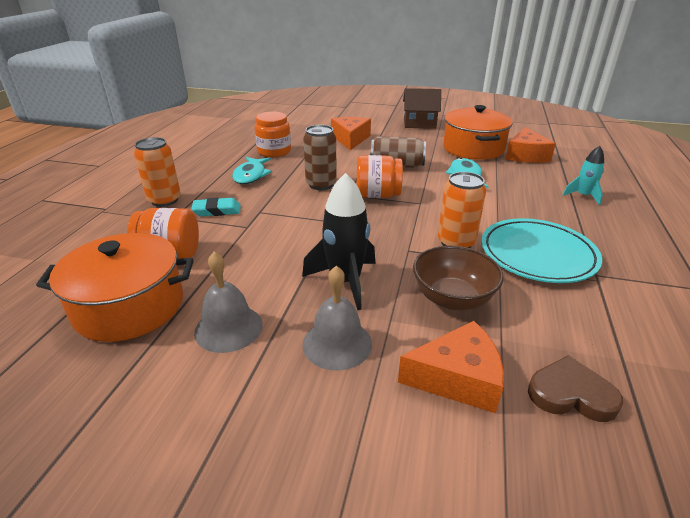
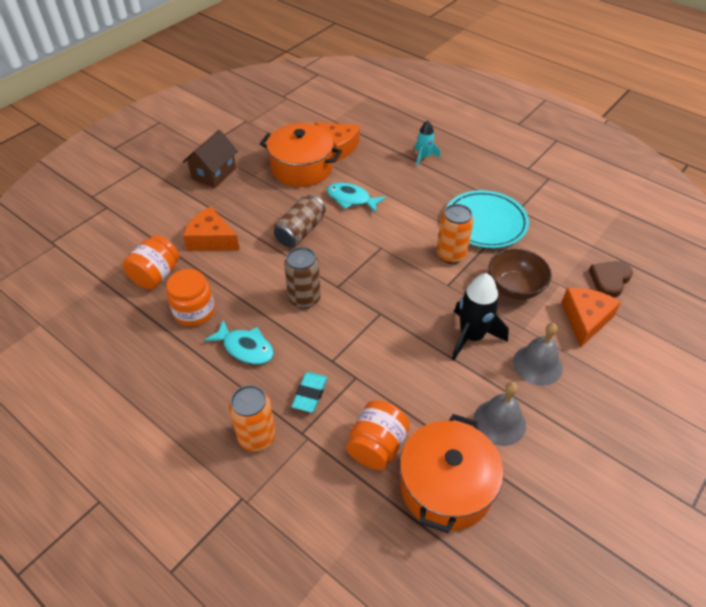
camera: 65 degrees left, 15 degrees up
orange jar [357,155,403,198] -> orange jar moved to [123,235,179,290]

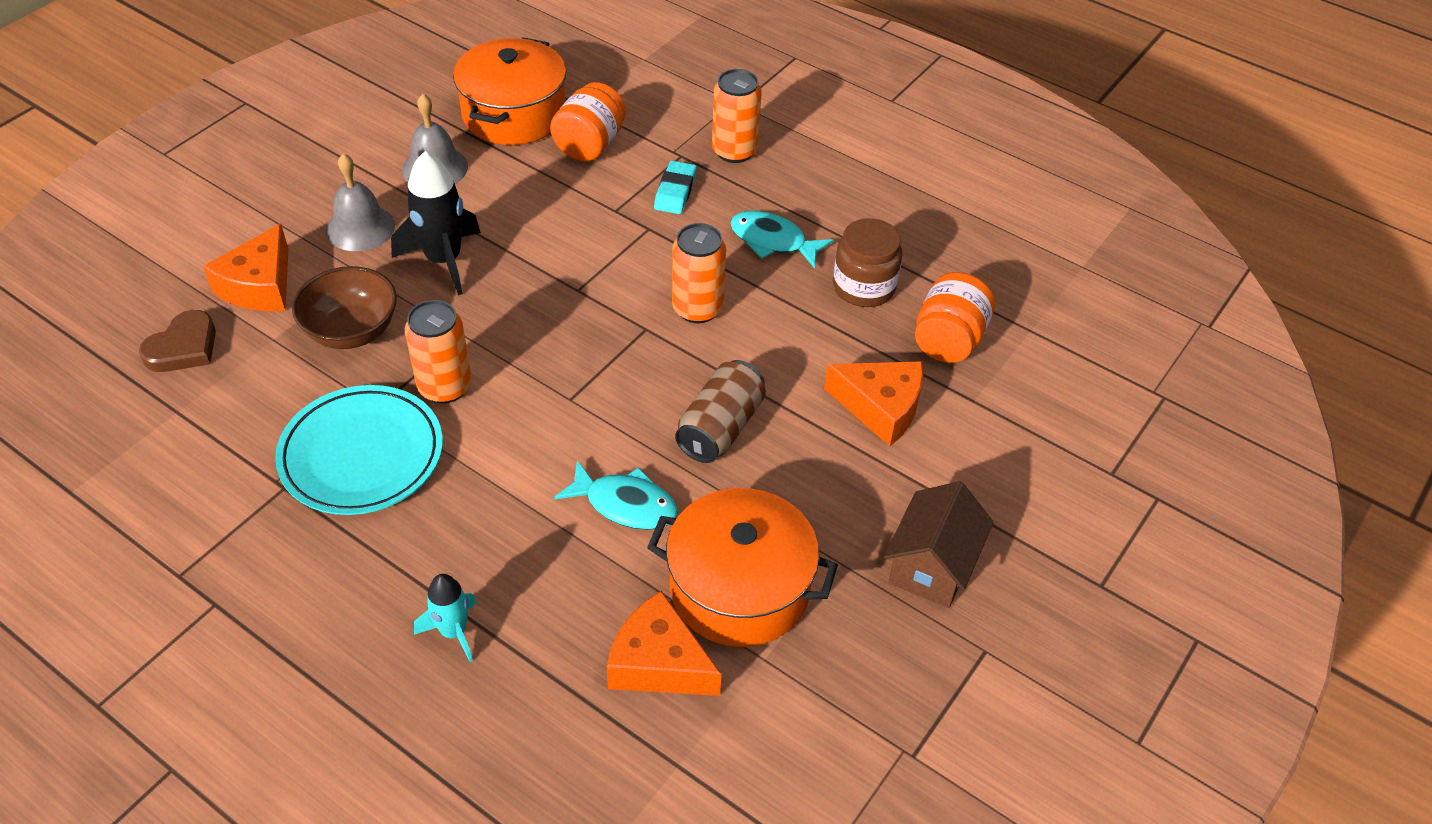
camera: 175 degrees right, 0 degrees up
orange jar [166,269,215,326] -> brown jar [833,218,902,307]
brown can [284,247,321,309] -> orange can [672,223,726,323]

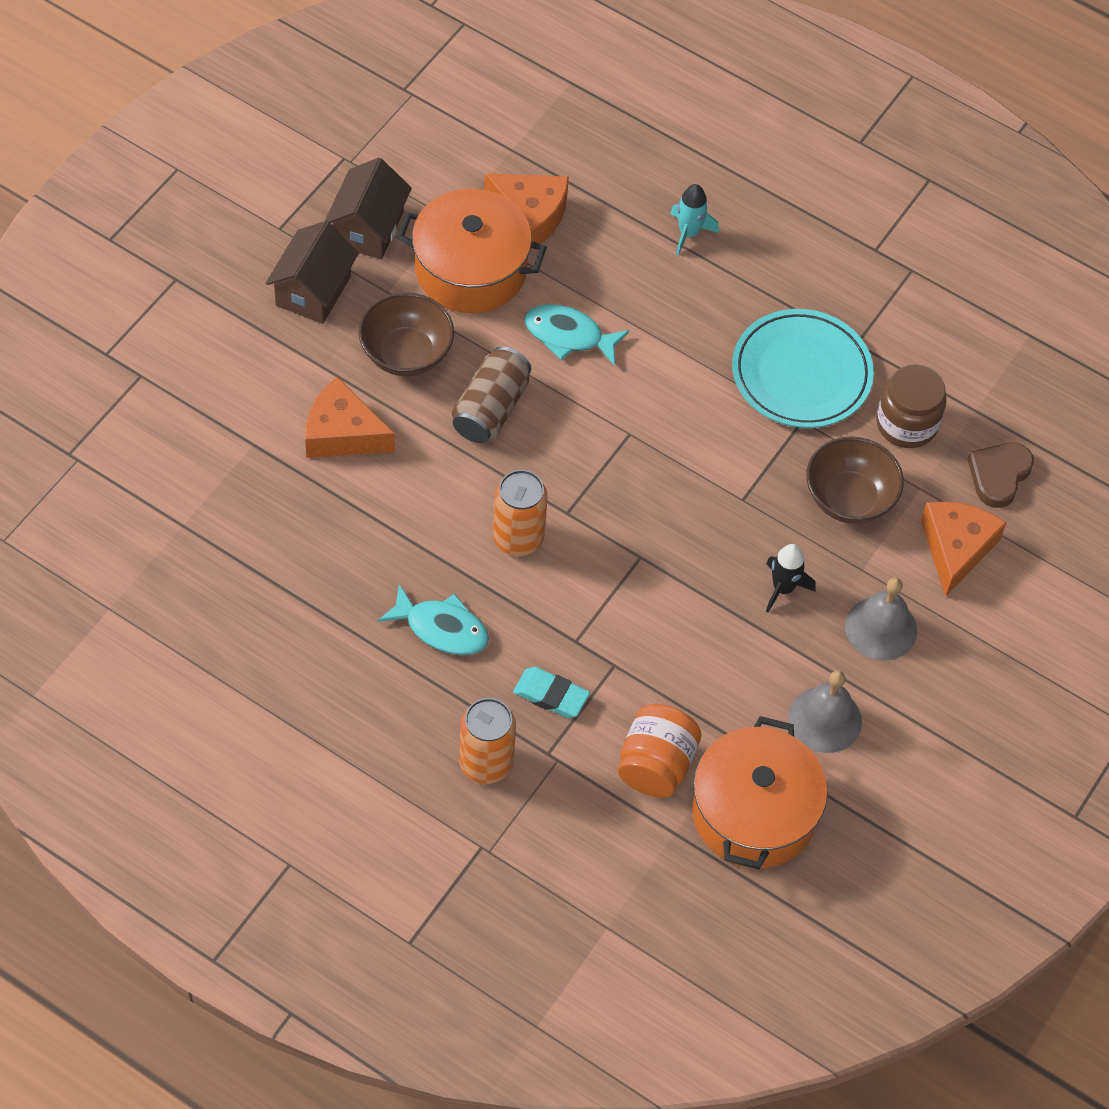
camera: 175 degrees right, 10 degrees up
black rocket [391,151,481,295] -> black rocket [766,544,816,612], size x0.60
orange can [405,300,472,404] -> none
turquoise eraser [654,161,697,214] -> turquoise eraser turned 75 degrees counterclockwise [513,667,590,718]
brown jar [833,218,902,307] -> brown jar moved to [876,364,946,448]
orange jar [915,272,995,363] -> none
none -> brown house [325,158,412,260]
none -> brown bowl [359,292,454,377]

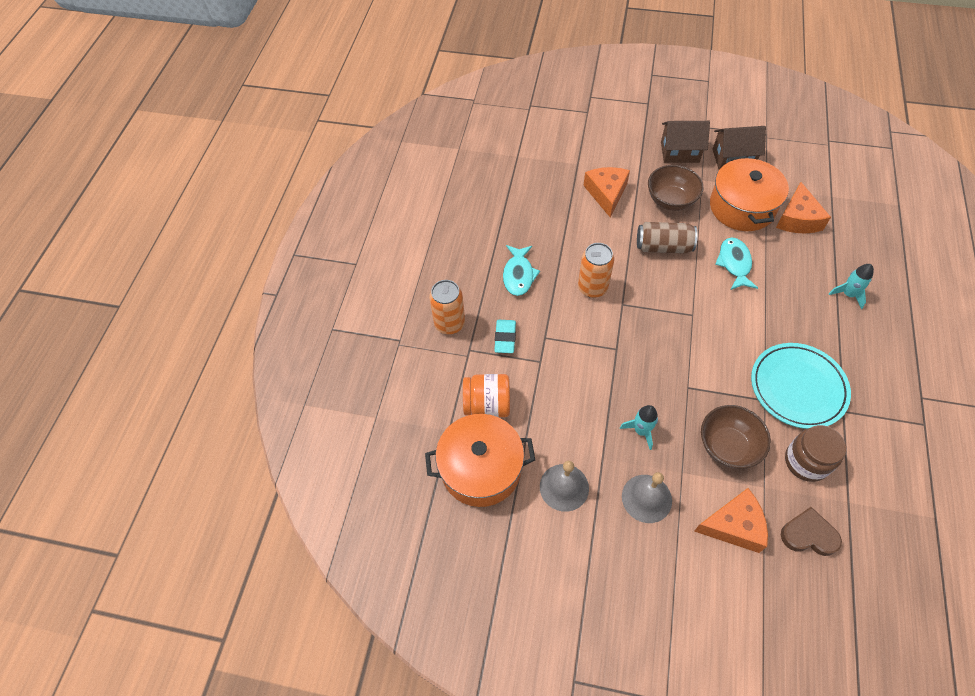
camera: 75 degrees right, 0 degrees up
black rocket [766,544,816,612] -> turquoise rocket [620,405,658,450]

